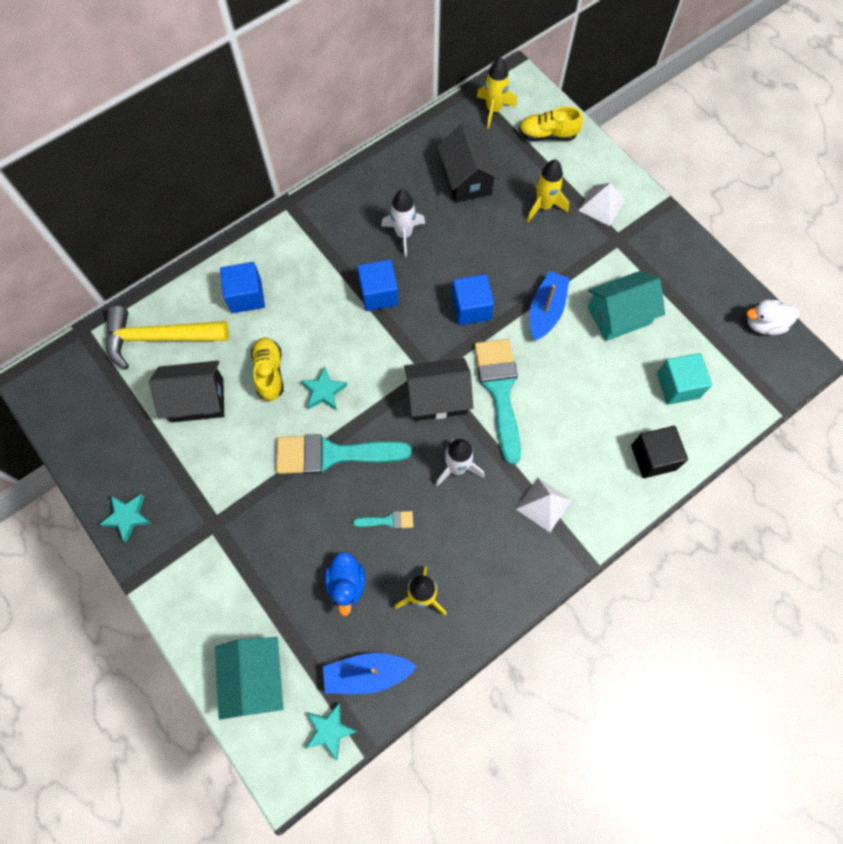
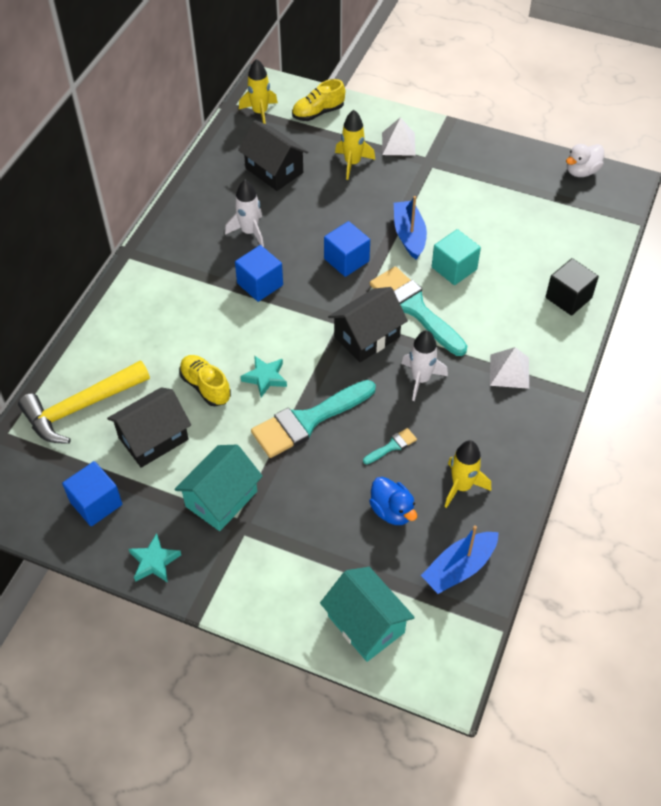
camera: 30 degrees left, 15 degrees down
blue cube [220,262,265,313] -> blue cube moved to [62,461,122,526]
turquoise star [305,702,357,760] -> none
turquoise house [588,271,665,341] -> turquoise house moved to [174,445,263,531]
turquoise cube [657,353,712,405] -> turquoise cube moved to [432,229,481,285]

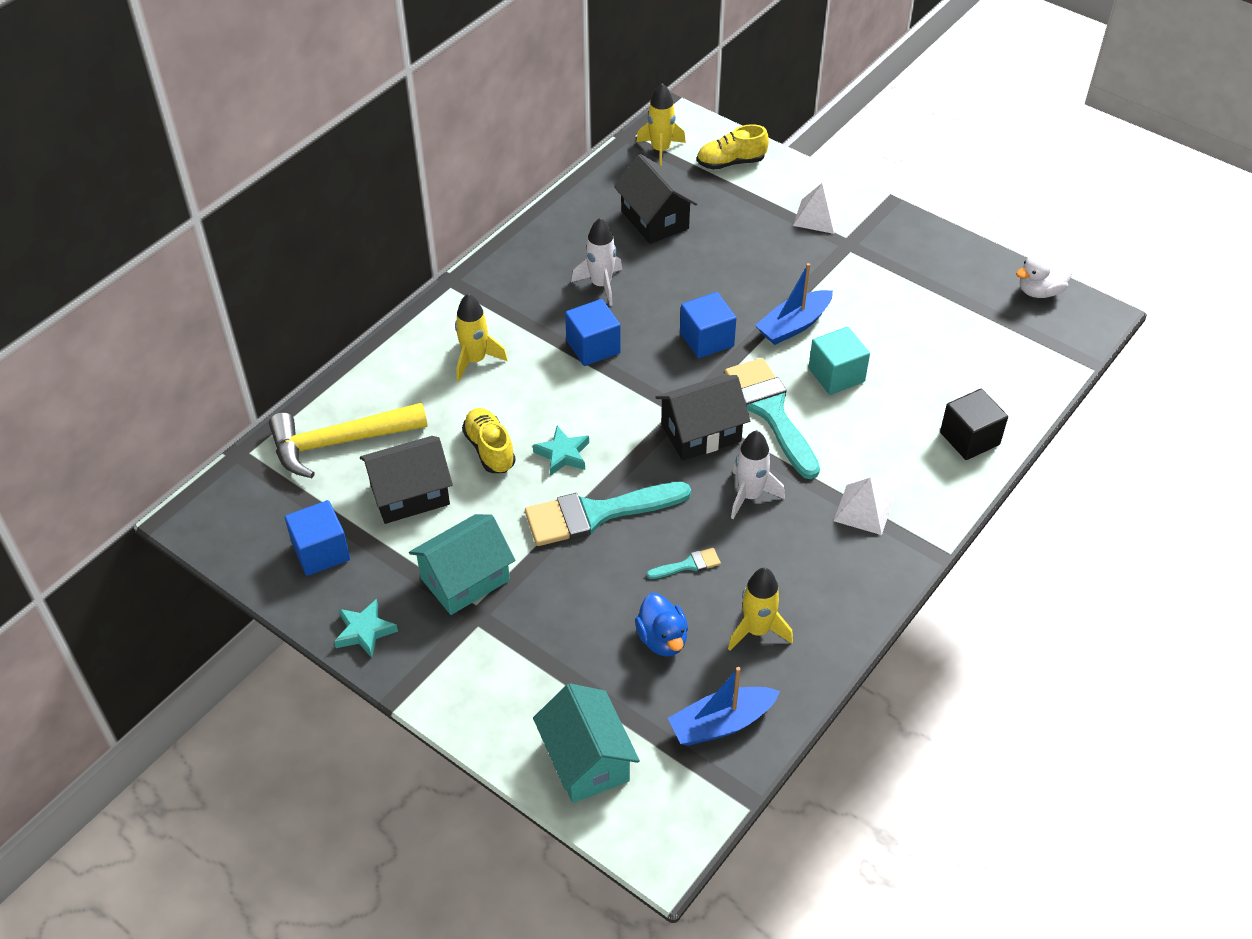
camera: 15 degrees right, 5 degrees down
yellow rocket [335,110,375,180] -> yellow rocket moved to [455,294,508,381]
blue boat [394,196,427,260] -> blue boat turned 135 degrees counterclockwise [755,263,833,345]

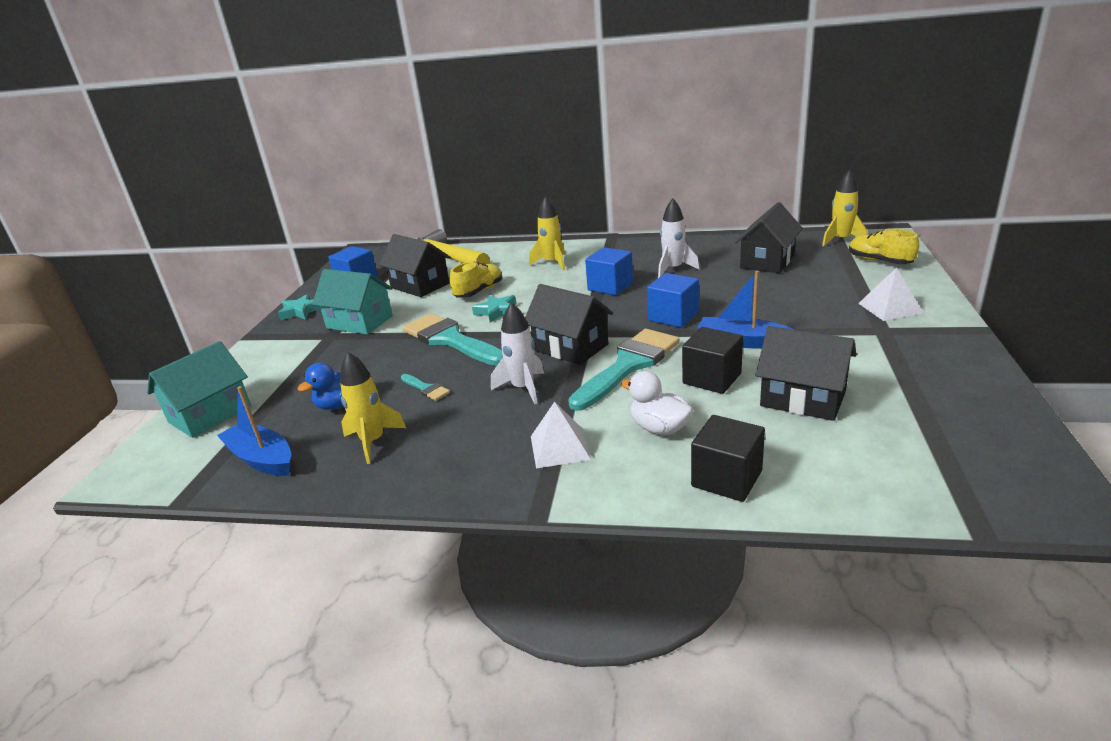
camera: 65 degrees right, 20 degrees down
turquoise cube [809,327,870,395] -> black cube [682,327,743,394]
white duck [1016,254,1073,298] -> white duck moved to [621,371,693,435]
none -> black house [755,326,856,421]

